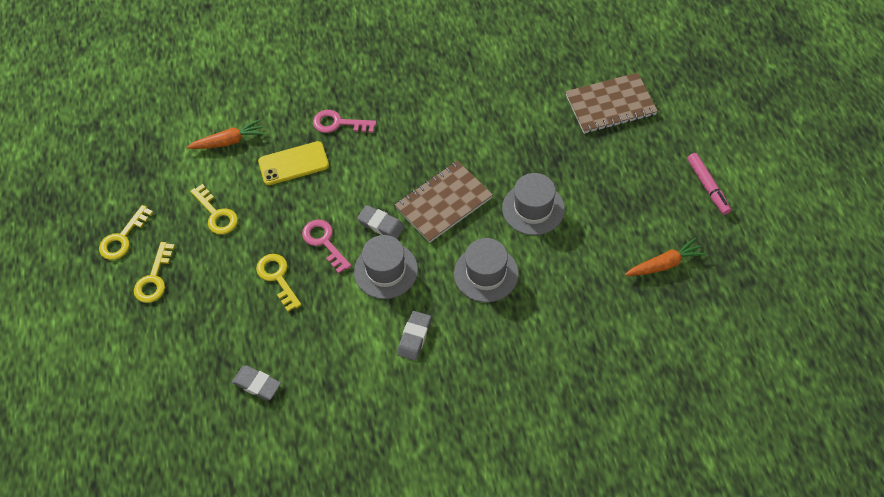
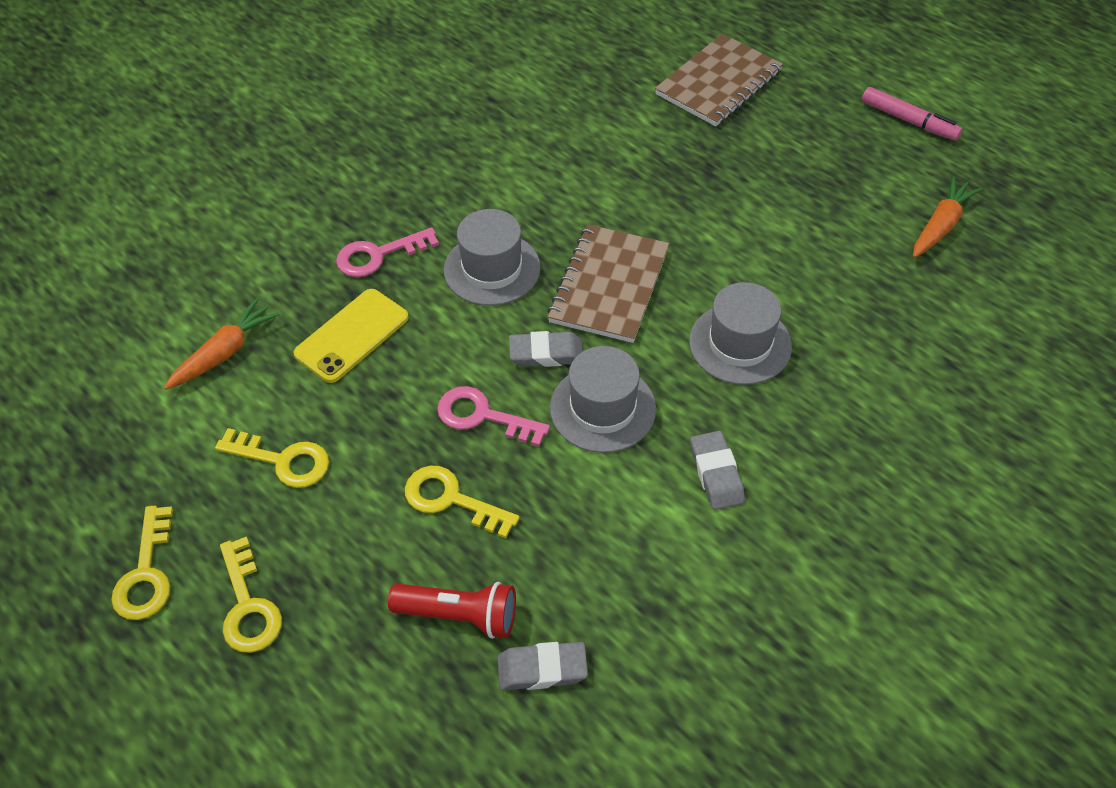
camera: 35 degrees left, 5 degrees down
grey hat [502,173,565,235] -> grey hat moved to [444,209,541,306]
none -> red flashlight [388,582,516,639]

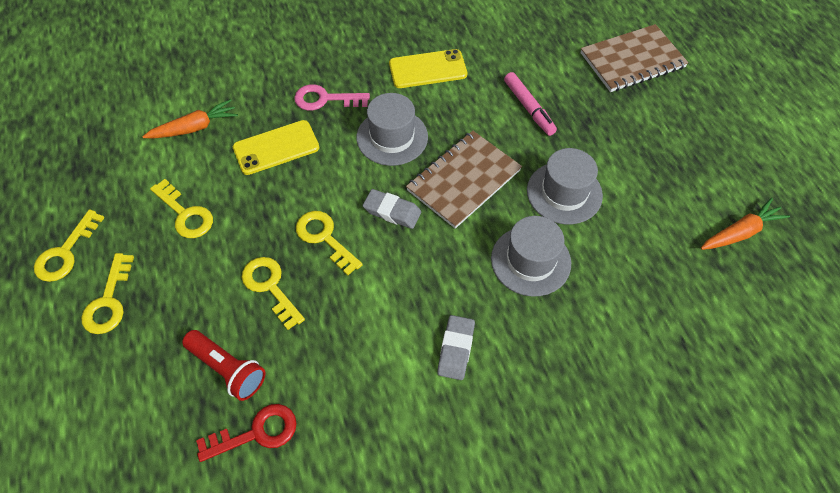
camera: 25 degrees right, 5 degrees up
pink key [437,386,550,447] -> yellow key [296,211,363,276]
grey eraser [497,642,588,690] -> red key [196,404,296,462]
grey hat [550,346,656,453] -> grey hat moved to [527,148,603,224]
pink marker [862,87,962,141] -> pink marker moved to [504,72,557,136]
none -> yellow phone [389,49,467,88]

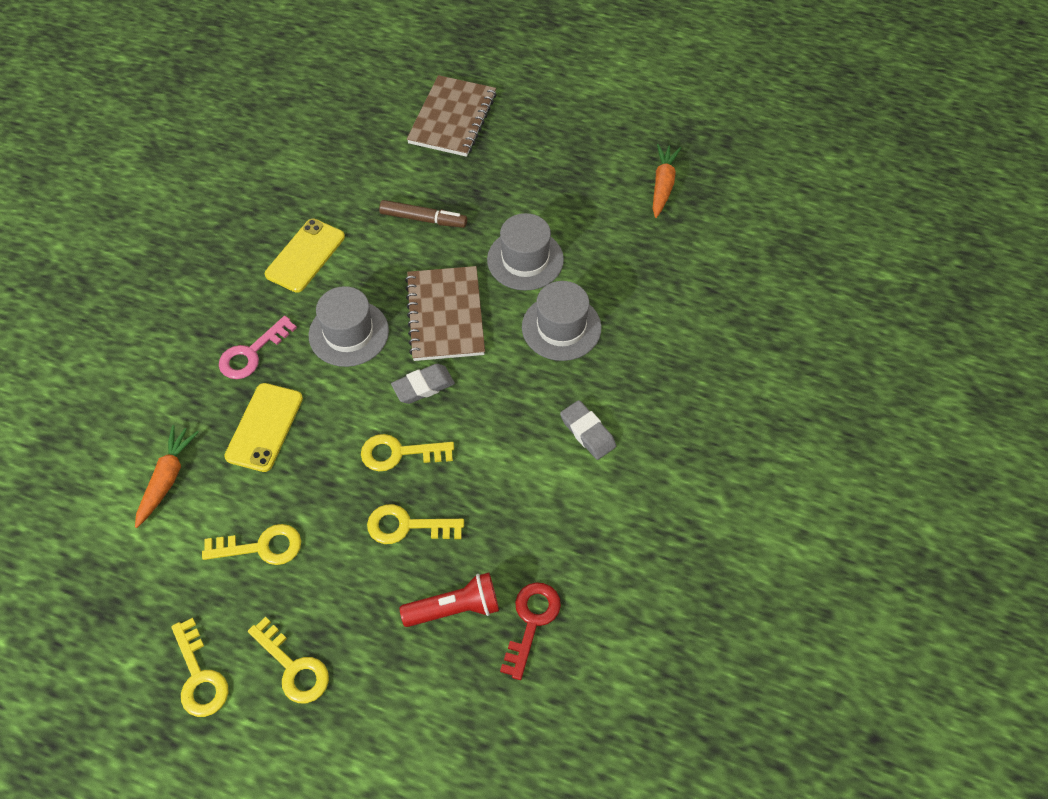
camera: 50 degrees left, 0 degrees up
pink marker [504,72,557,136] -> brown marker [379,200,467,228]

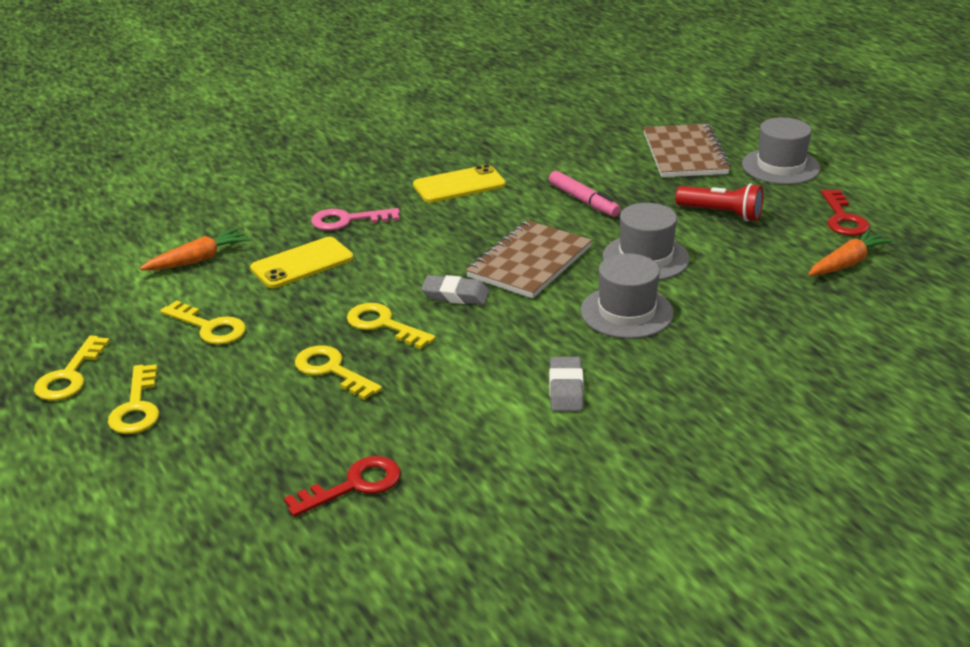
camera: 40 degrees right, 25 degrees down
grey hat [309,286,389,367] -> grey hat moved to [742,117,821,185]
brown marker [379,200,467,228] -> pink marker [549,171,621,217]
red flashlight [400,572,499,627] -> red flashlight moved to [675,183,764,221]
brown notebook [407,75,496,157] -> brown notebook turned 60 degrees counterclockwise [644,124,731,177]
none -> red key [821,190,870,236]

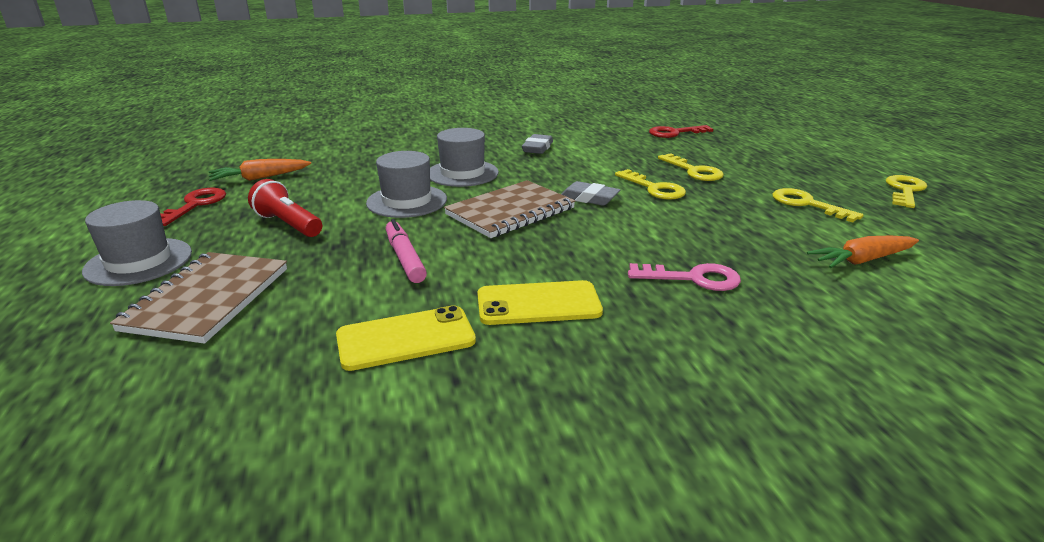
camera: 165 degrees left, 5 degrees down
yellow key [108,364,159,434] -> none
yellow phone [250,237,353,288] -> yellow phone moved to [336,305,476,371]

